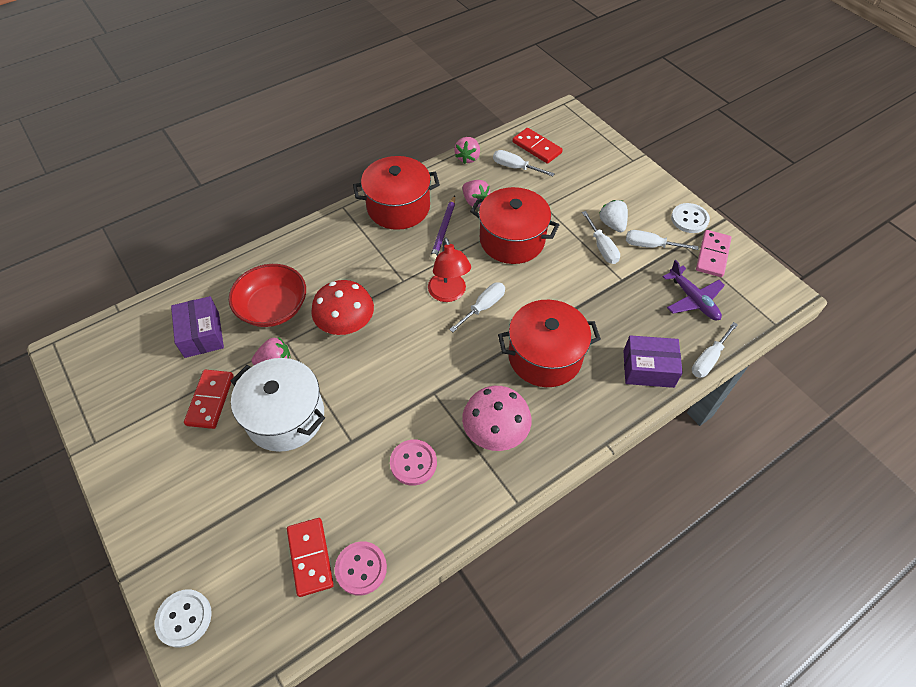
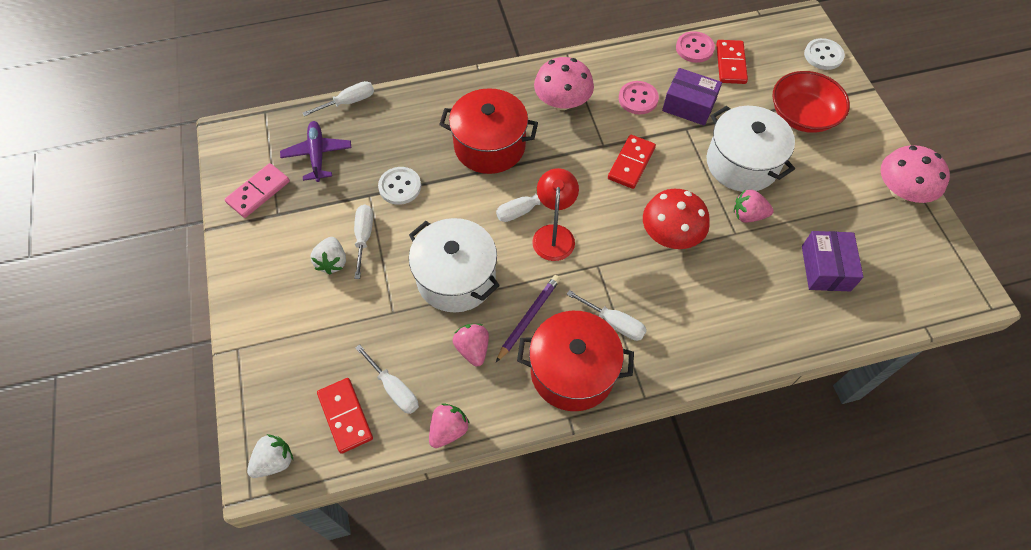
camera: 160 degrees left, 5 degrees up
red domino [184,370,233,429] -> red domino moved to [608,135,656,189]
red bowl [229,264,306,327] -> red bowl moved to [772,71,850,133]
red pot [470,187,559,264] -> white pot [409,218,500,313]
purple box [623,335,683,388] -> purple box moved to [662,68,722,126]
white screwdriver [626,230,698,250] -> white screwdriver moved to [566,290,647,341]
white button [671,203,710,233] -> white button moved to [378,167,421,205]
none -> white strawberry [247,434,293,478]
none -> pink mushroom [881,145,950,203]

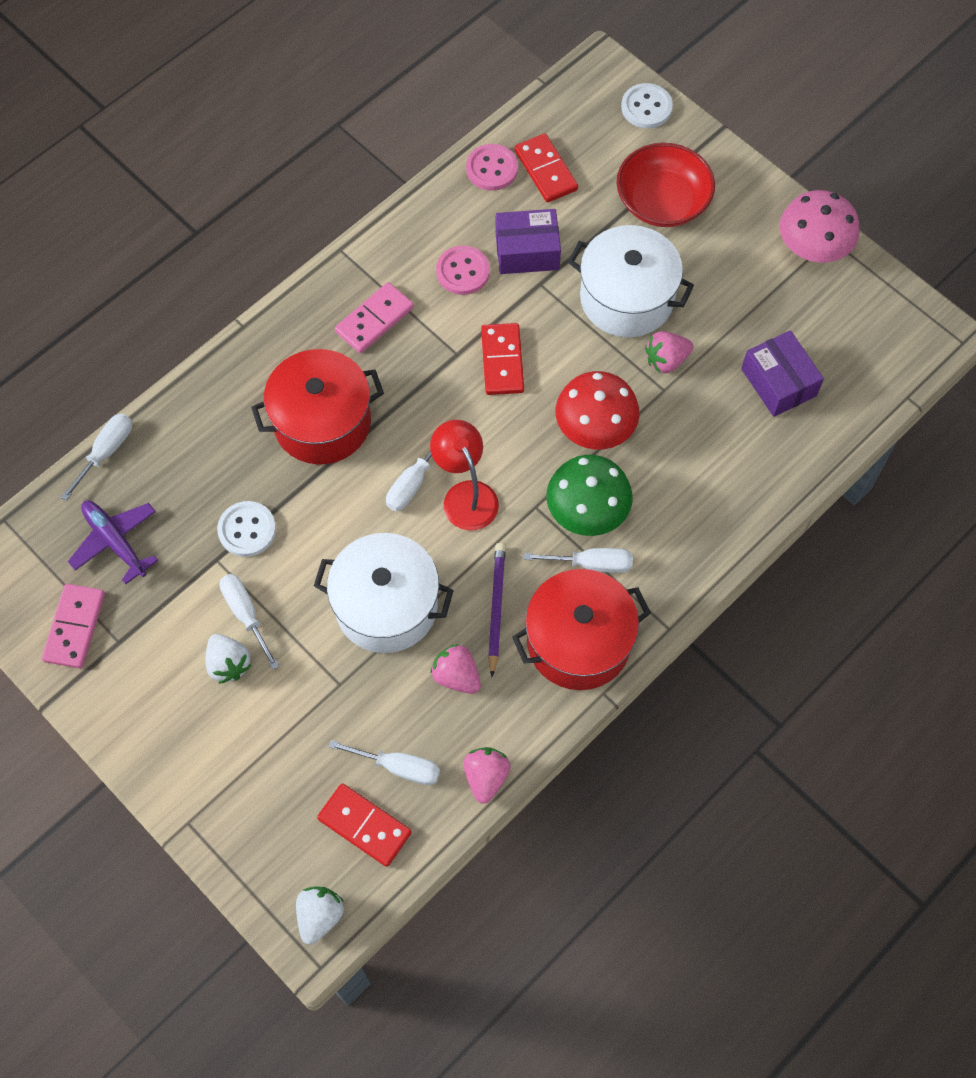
camera: 30 degrees left, 5 degrees up
pink mushroom [534,57,594,110] -> pink domino [335,282,414,353]
none -> green mushroom [546,455,632,536]

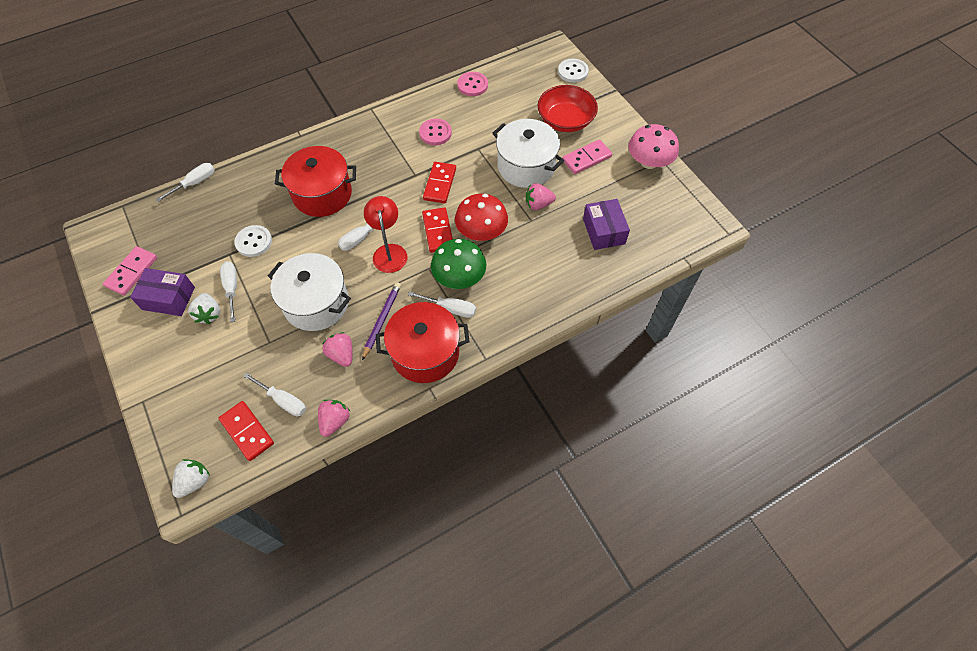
camera: 15 degrees right, 5 degrees down
purple plane [68,501,158,584] -> none
pink domino [335,282,414,353] -> pink domino moved to [562,139,612,174]
purple box [495,209,561,274] -> purple box moved to [130,268,195,316]
red domino [515,133,578,202] -> red domino moved to [422,208,453,253]

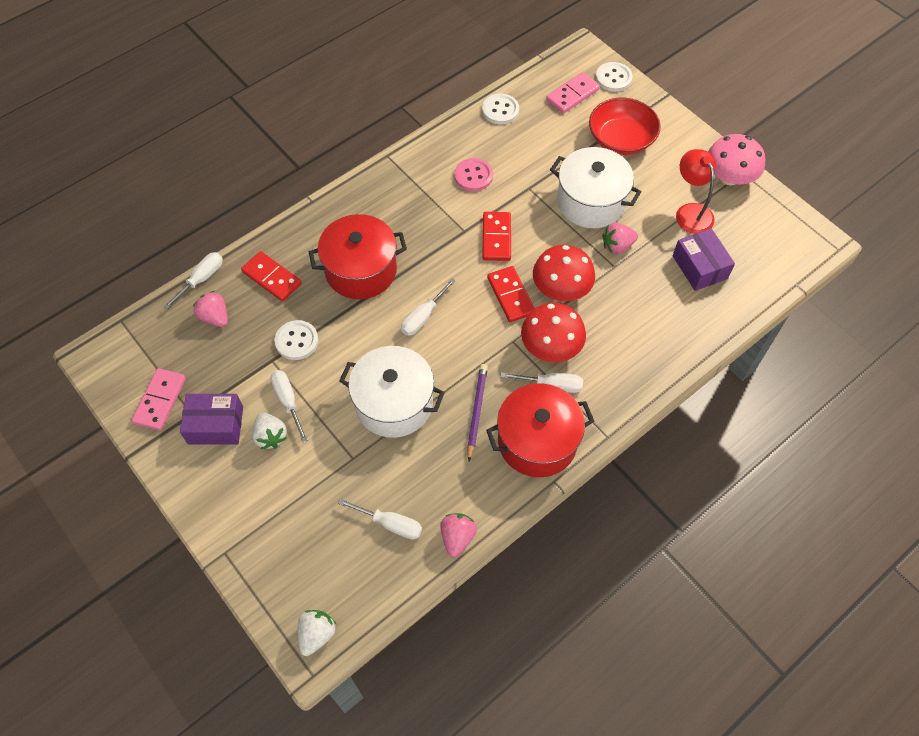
camera: 10 degrees left, 0 degrees up
red domino [219,401,274,461] -> red domino moved to [241,251,302,301]
pink strawberry [322,332,352,367] -> pink strawberry moved to [193,291,228,327]
red lamp [364,196,407,273] -> red lamp moved to [676,149,716,234]
green mushroom [431,239,486,289] -> red mushroom [521,303,586,362]
pink button [457,72,488,96] -> white button [482,94,519,125]
pink domino [562,139,612,174] -> pink domino moved to [546,72,600,113]

